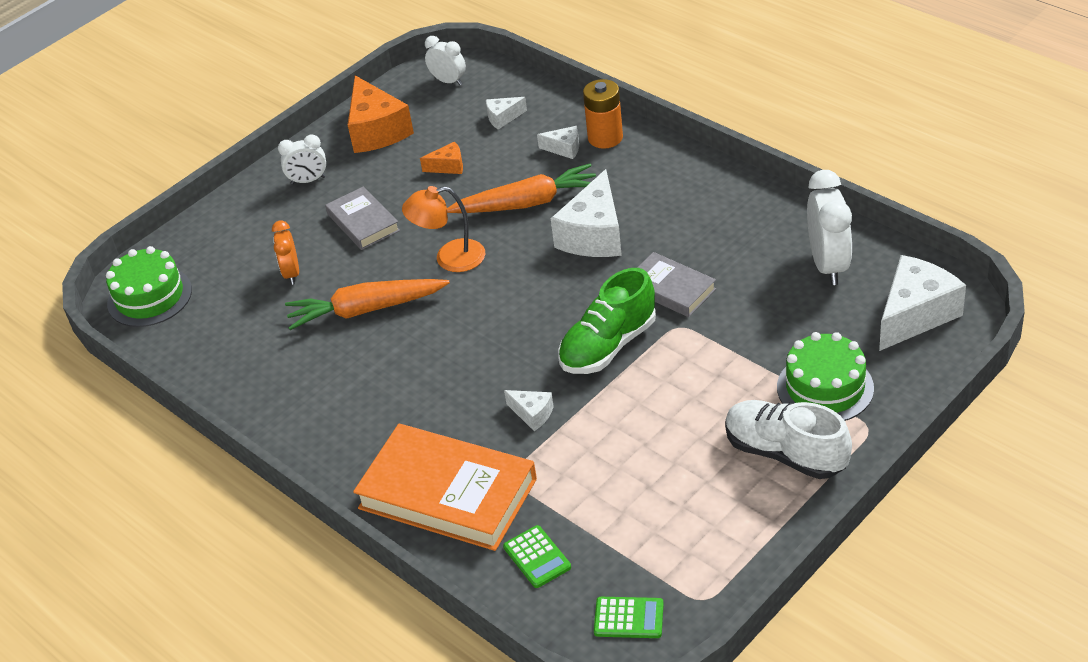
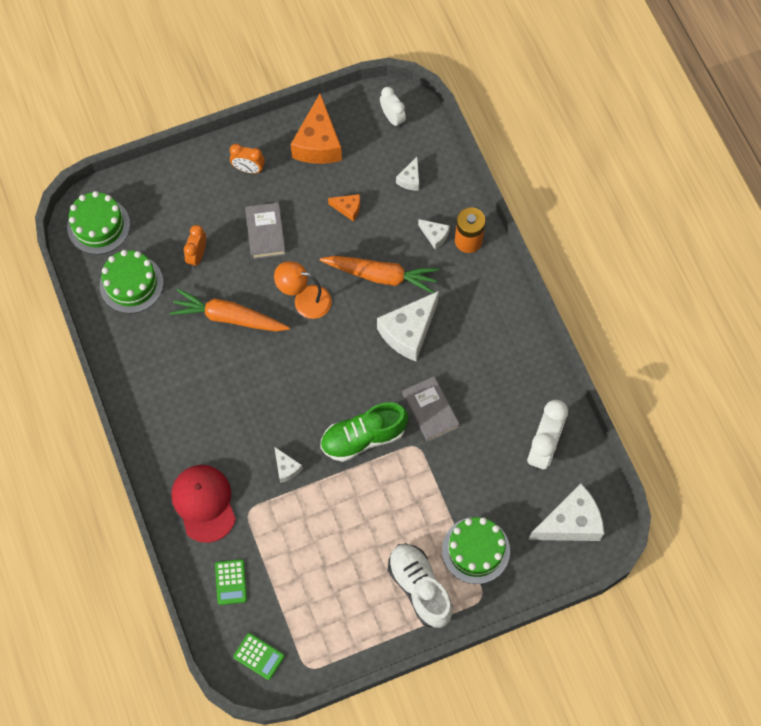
camera: 20 degrees right, 25 degrees up
white clock [278,134,326,184] -> orange clock [230,144,265,173]
orange book [353,424,537,551] -> red cap [171,465,236,543]
white cheese [486,97,527,130] -> white cheese turned 75 degrees counterclockwise [396,157,419,191]
none -> green cake [100,250,163,314]

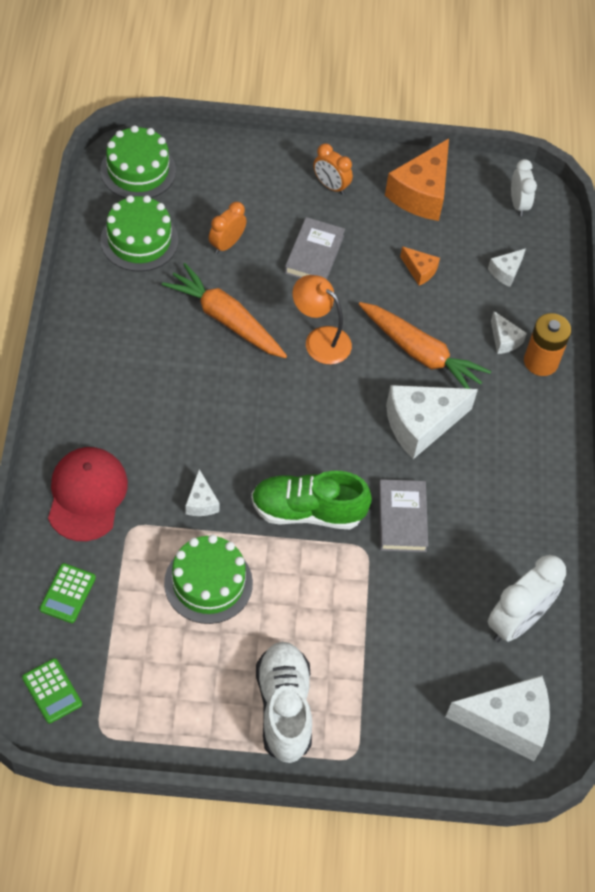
camera: 20 degrees right, 10 degrees down
green cake [442,517,510,584] -> green cake moved to [164,535,253,624]

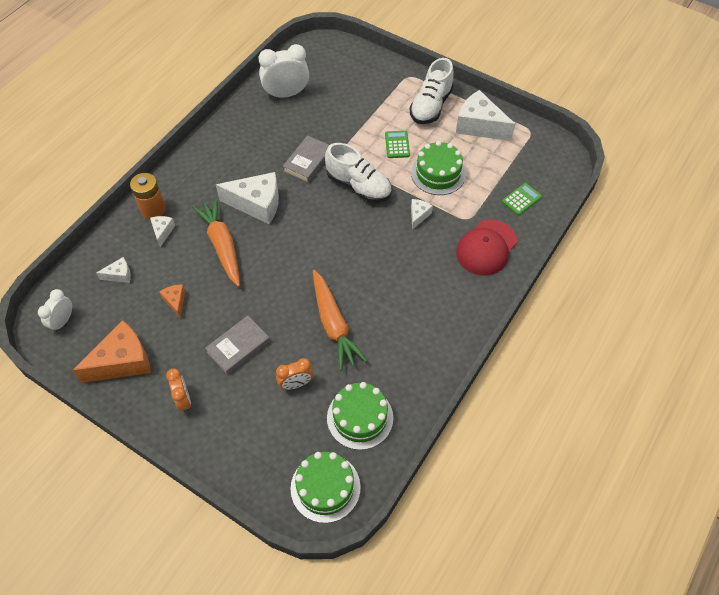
camera: 145 degrees left, 0 degrees up
green calculator [22,658,82,723] -> green calculator moved to [385,131,410,158]
green shoe [251,471,372,529] -> white shoe [325,143,392,203]
orange lamp [293,275,352,364] -> none
white cheese [445,675,550,761] -> white cheese moved to [456,90,515,141]

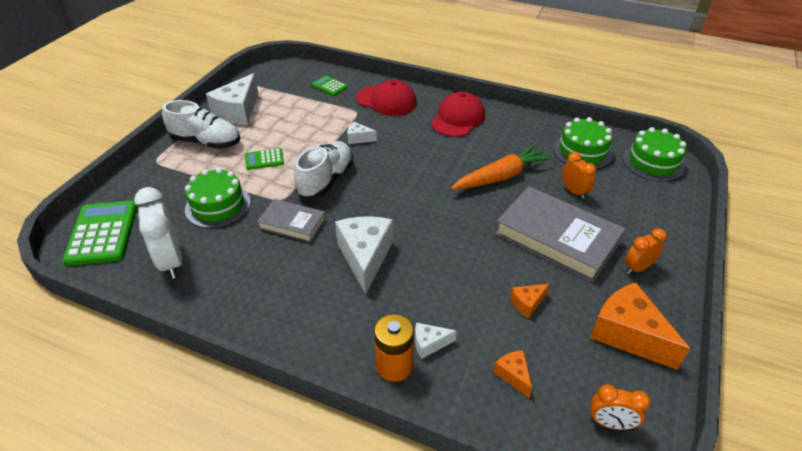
camera: 100 degrees left, 15 degrees down
white clock [38,289,72,332] -> orange clock [591,384,650,430]
white cheese [96,257,131,283] -> orange cheese [493,350,532,398]
orange carrot [192,198,240,287] -> none
grey book [205,316,270,375] -> grey book [495,186,625,282], size x1.81
green cake [411,141,466,195] -> green cake moved to [185,168,251,228]
none -> green calculator [63,201,137,266]
none -> red cap [431,92,485,137]

